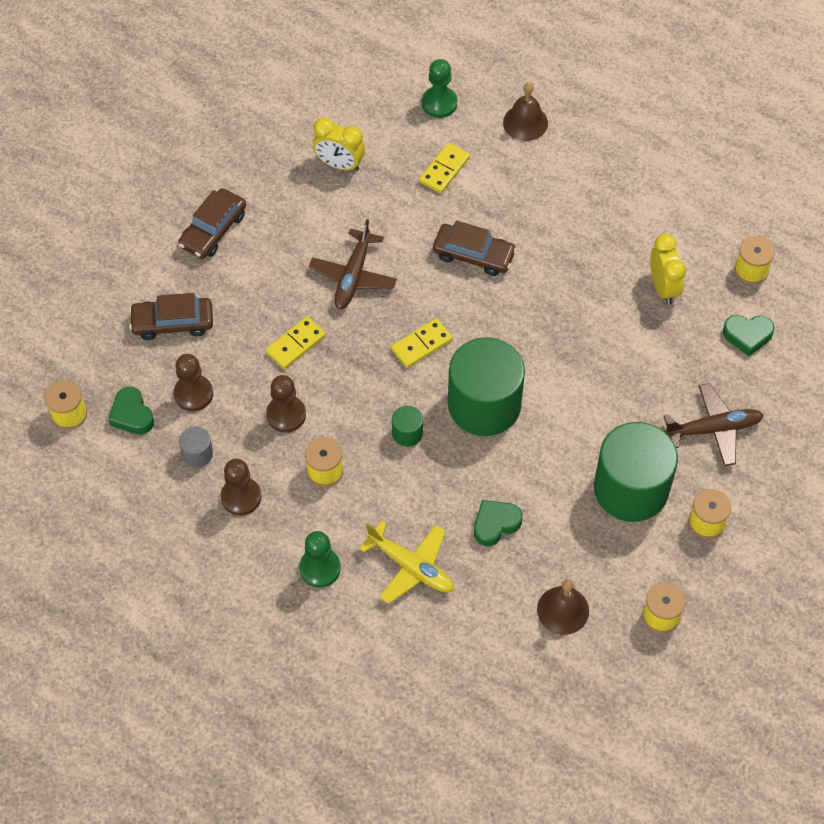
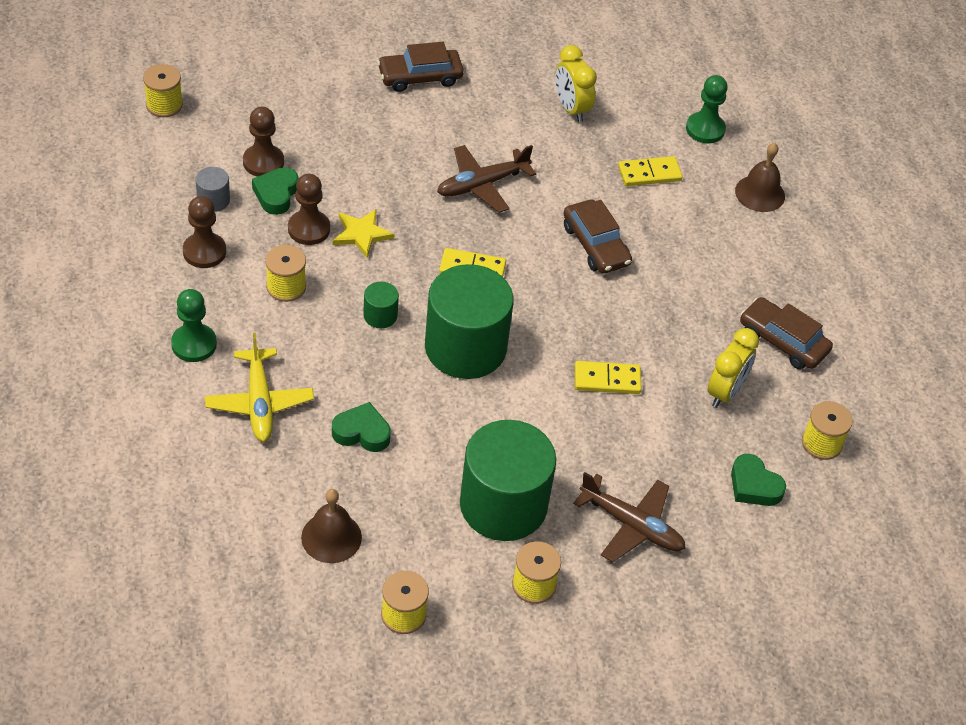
camera: 40 degrees right, 10 degrees down
green heart [108,387,154,434] -> green heart moved to [252,167,299,215]
brown car [129,293,213,340] -> brown car moved to [740,297,833,369]
yellow domino [266,316,326,369] -> yellow domino moved to [575,361,642,394]
none -> yellow star [333,209,394,258]

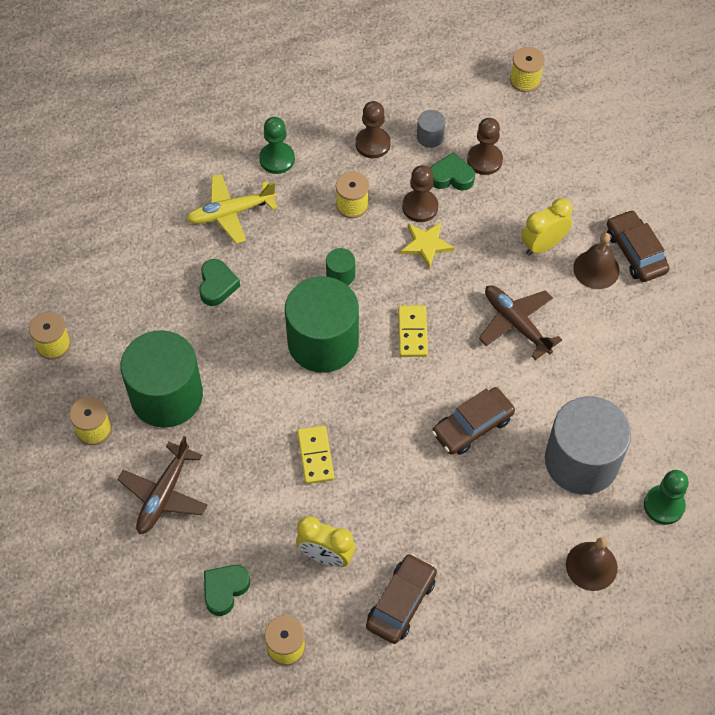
camera: 85 degrees right, 10 degrees up
brown bell [301,489,362,563] -> brown bell moved to [573,233,620,289]
yellow clock [555,45,597,122] -> yellow clock moved to [521,198,573,255]
yellow domino [618,156,683,186] -> grey cylinder [545,396,631,494]

